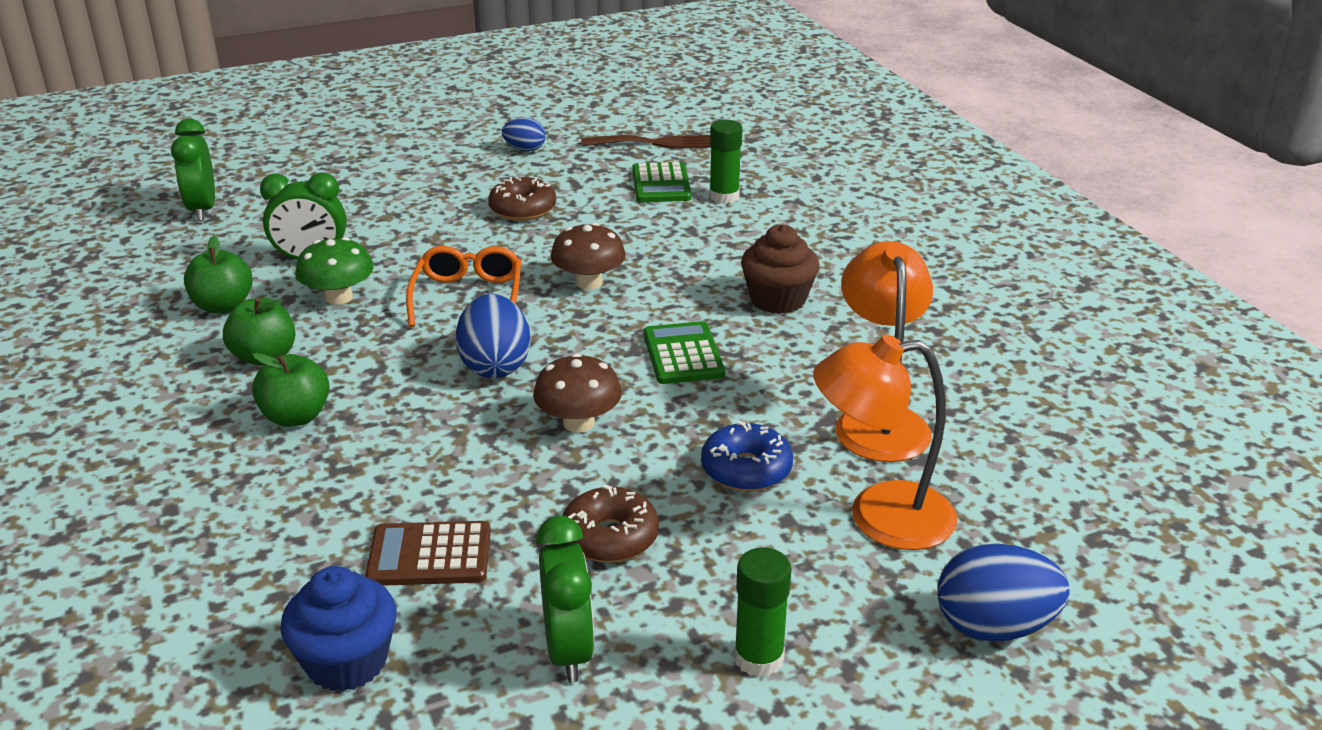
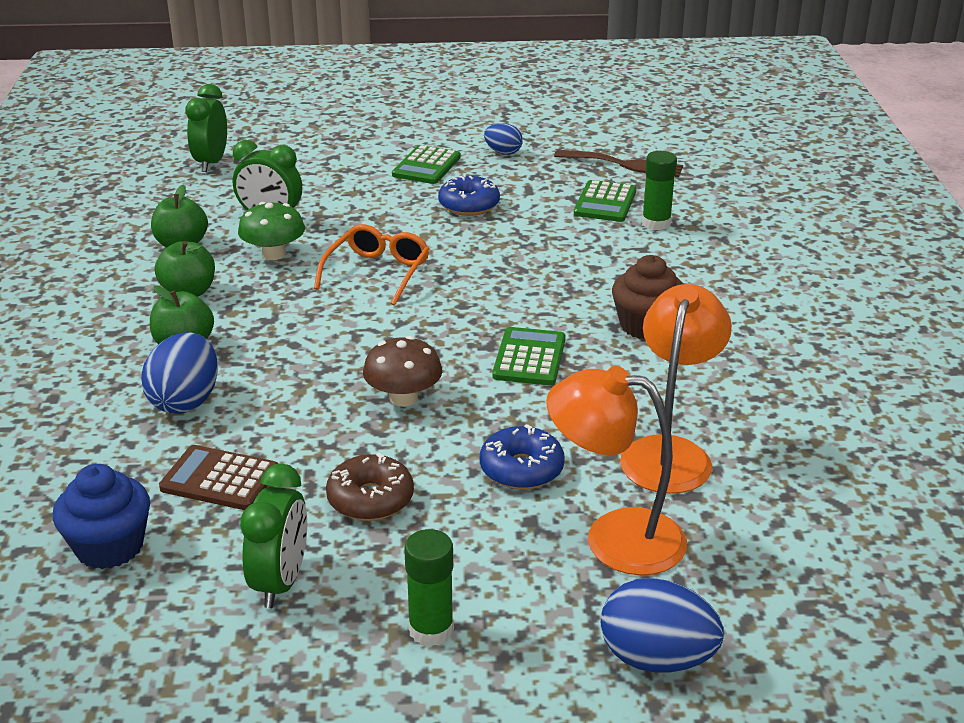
camera: 20 degrees right, 0 degrees up
blue egg [455,294,531,378] -> blue egg moved to [141,332,218,414]
brown donut [488,177,556,221] -> blue donut [438,174,500,216]
brown mushroom [551,223,626,289] -> none
none -> green calculator [392,145,461,184]

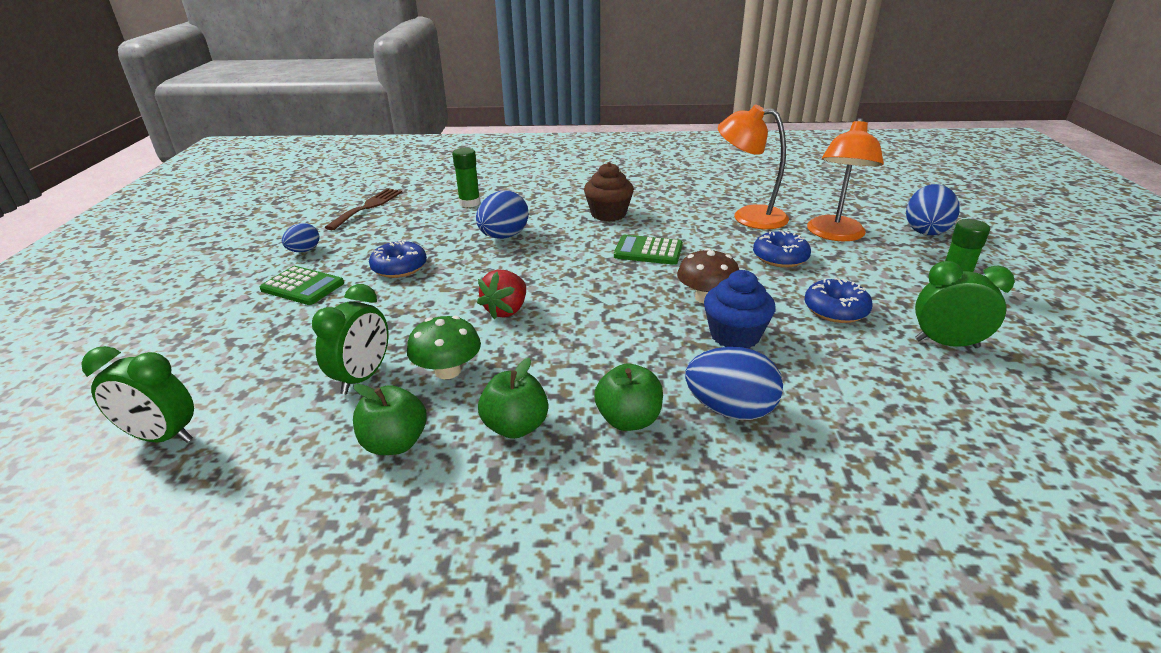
camera: 85 degrees left, 0 degrees up
blue cupcake [53,464,150,569] -> blue cupcake moved to [704,270,776,348]
brown calculator [159,445,278,510] -> none
orange glasses [314,224,429,306] -> red strawberry [477,269,526,319]
brown donut [326,453,414,521] -> blue donut [804,278,873,323]
green calculator [574,180,636,222] -> none
none -> blue egg [476,191,529,239]

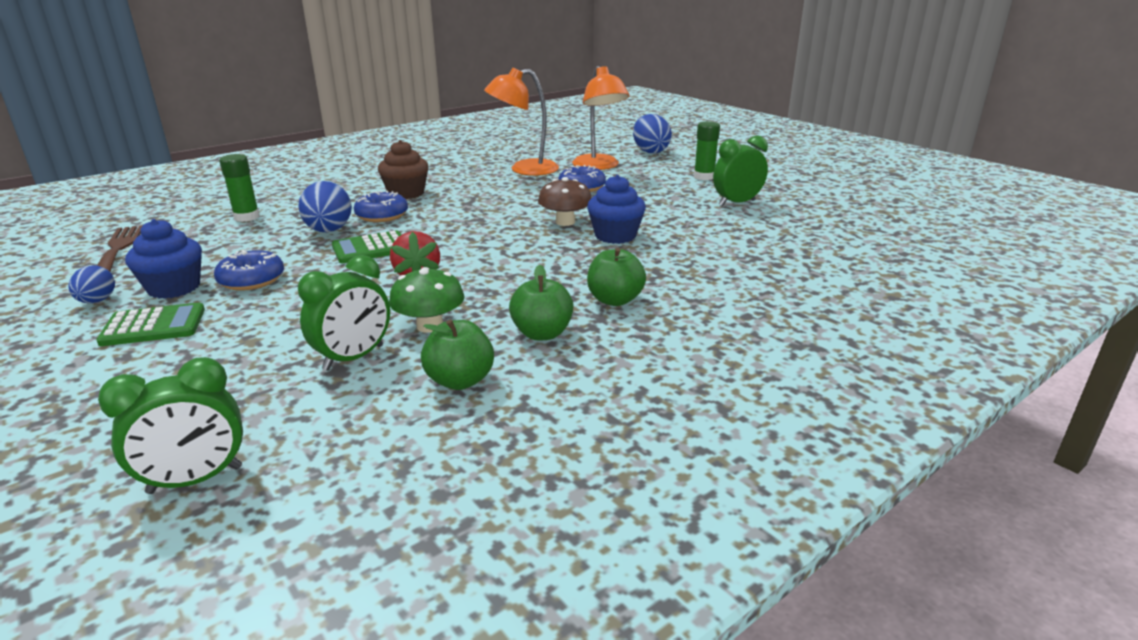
camera: 40 degrees left, 5 degrees down
green clock [312,284,388,394] -> green clock turned 60 degrees clockwise [298,255,390,371]
green calculator [614,235,683,265] -> green calculator moved to [332,230,402,263]
blue egg [685,347,783,420] -> none
blue donut [804,278,873,323] -> blue donut moved to [354,191,408,222]
none -> blue cupcake [125,219,202,299]

